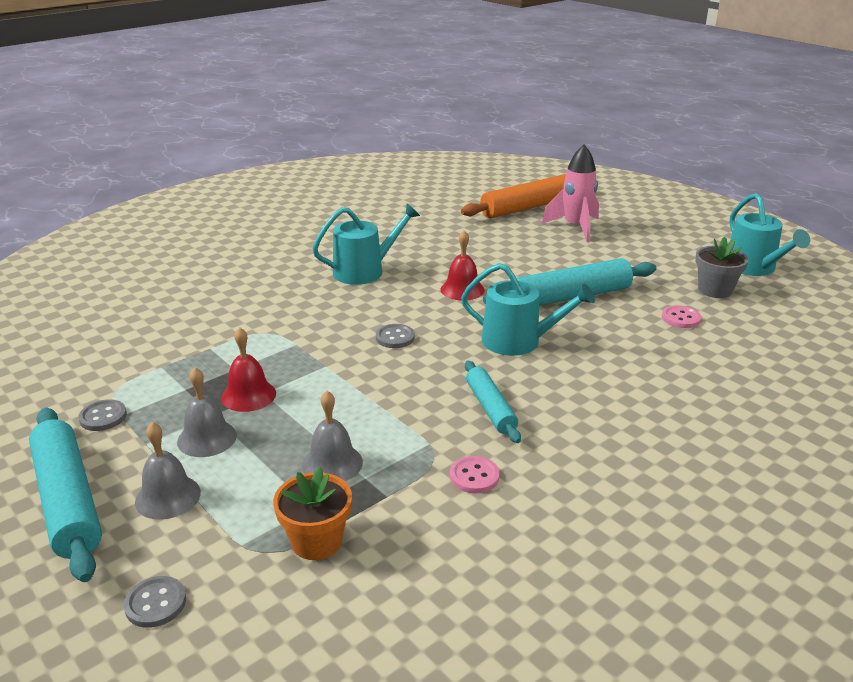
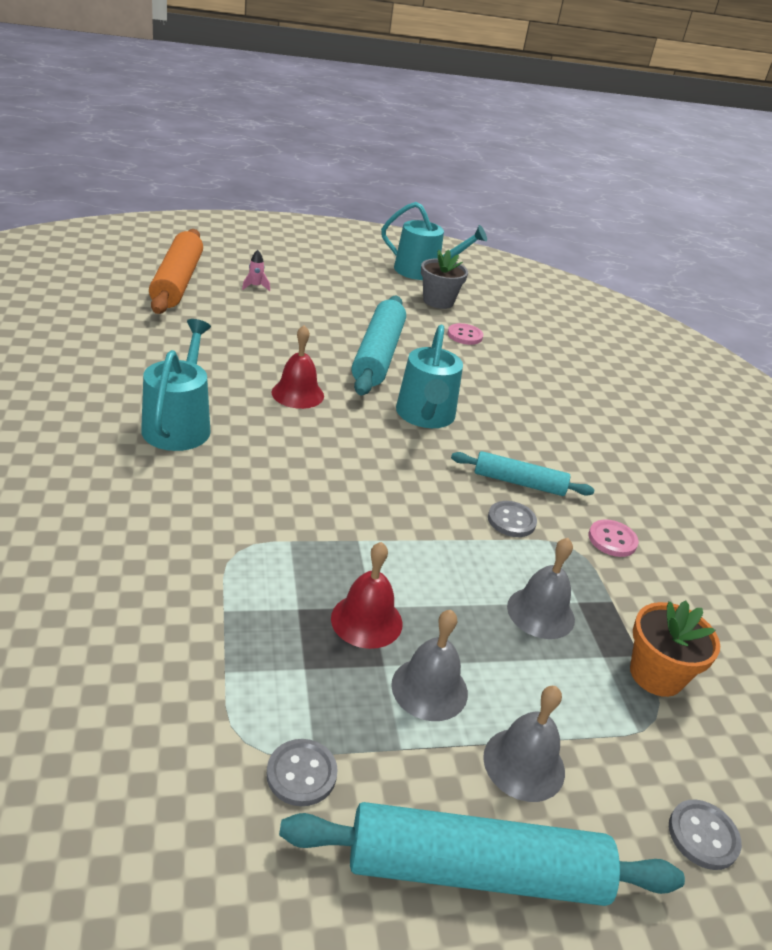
camera: 65 degrees left, 5 degrees up
grey button [376,324,415,348] -> grey button moved to [488,501,537,537]
turquoise watering can [461,263,595,356] -> turquoise watering can turned 135 degrees clockwise [396,325,463,428]
pink rocket [542,145,599,242] -> pink rocket [242,250,270,291], size x0.40

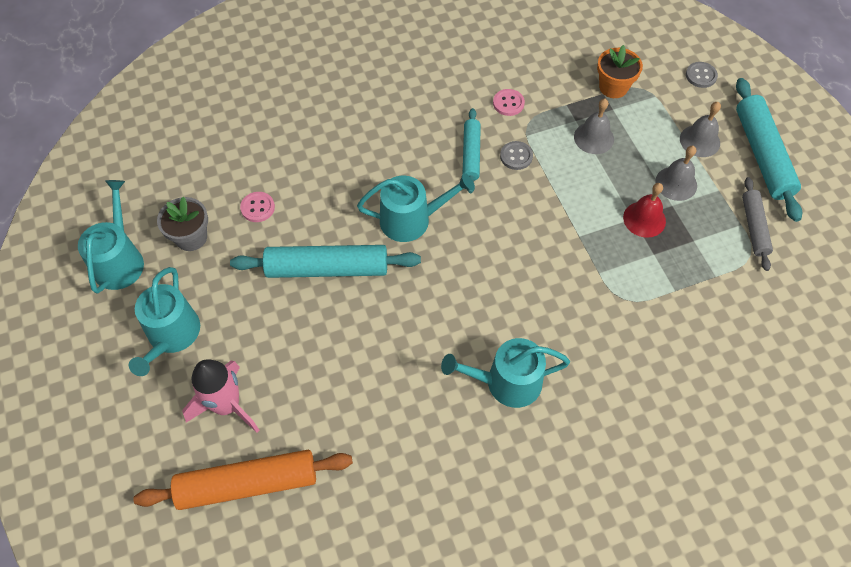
camera: 95 degrees left, 25 degrees up
pink rocket [242,250,270,291] -> pink rocket [182,359,259,433], size x2.47
grey button [266,739,338,806] -> grey rolling pin [742,177,773,271]
red bell [272,325,324,409] -> none
none -> turquoise watering can [129,267,200,376]

